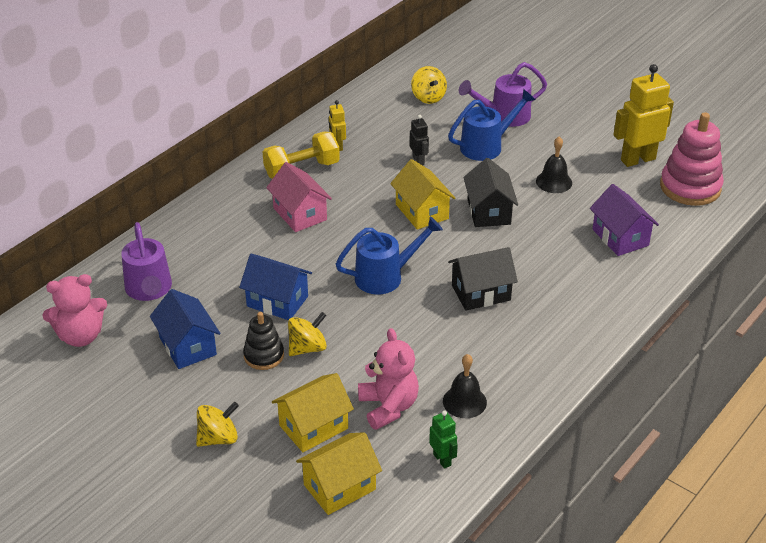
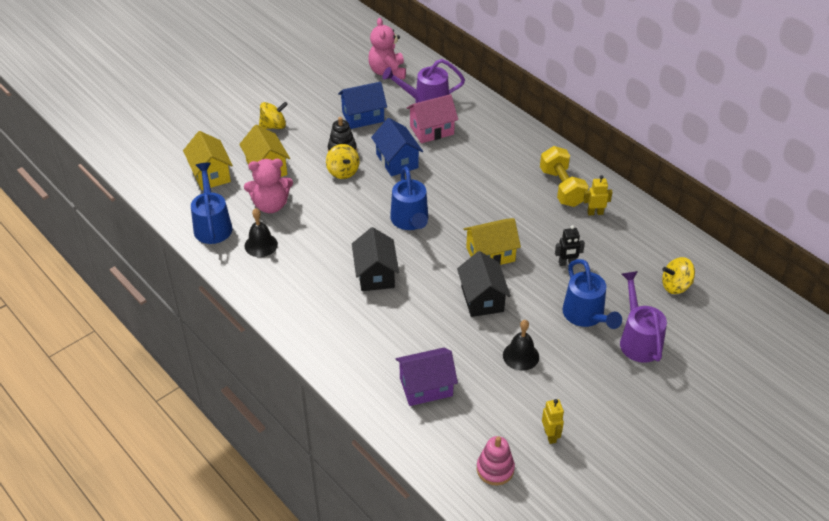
camera: 100 degrees right, 5 degrees up
yellow spinning top [196,402,239,447] -> yellow spinning top turned 90 degrees counterclockwise [259,102,288,129]
blue house [239,253,312,320] -> blue house turned 60 degrees counterclockwise [371,118,423,176]
pink house [266,162,332,232] -> pink house moved to [407,94,458,143]
green robot [429,411,458,469] -> blue watering can [191,163,232,244]
black house [463,158,518,227] -> black house turned 75 degrees clockwise [457,251,511,317]
yellow robot [613,64,674,167] -> yellow robot [542,399,564,444], size x0.50
pink stacking toy [660,112,724,206] -> pink stacking toy [477,436,515,485], size x0.57

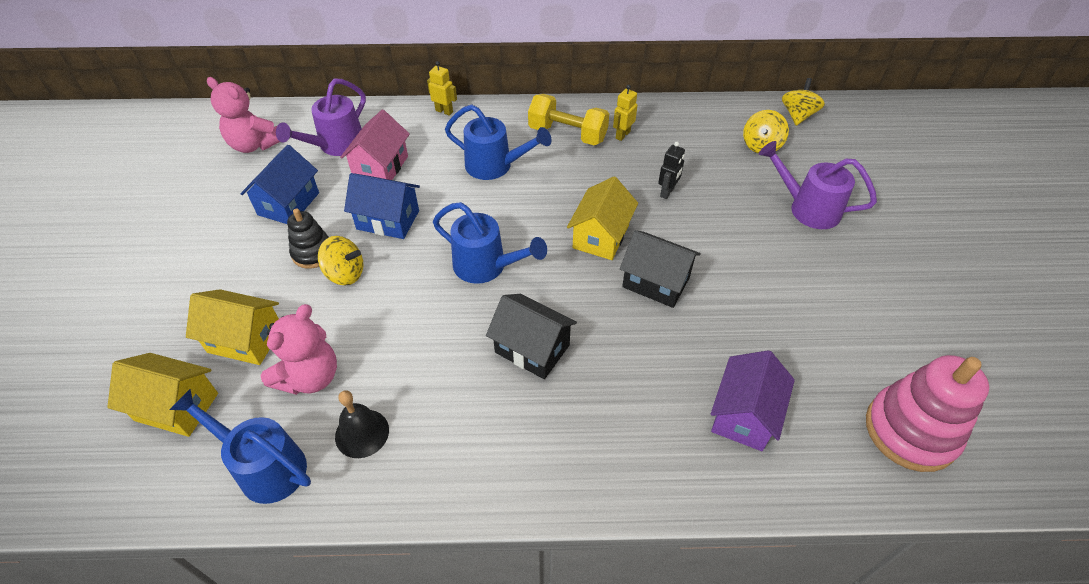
camera: 50 degrees left, 5 degrees up
yellow spinning top [259,102,288,129] -> yellow spinning top moved to [782,78,825,126]
pink stacking toy [477,436,515,485] -> pink stacking toy [866,355,989,472], size x1.75
black bell [503,320,539,371] -> none
yellow robot [542,399,564,444] -> yellow robot moved to [427,61,457,116]
blue watering can [562,259,622,329] -> blue watering can moved to [445,105,551,180]

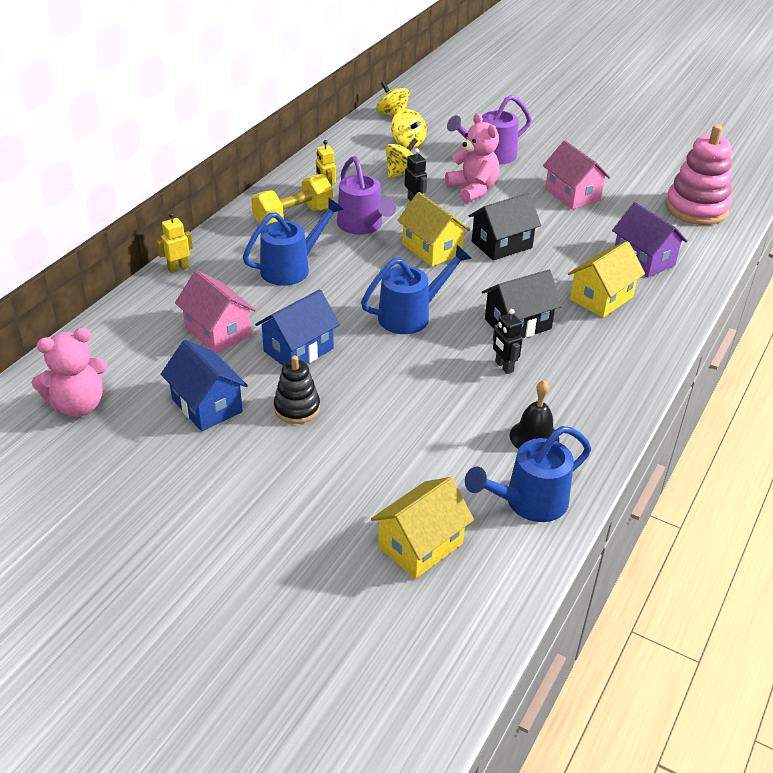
camera: 60 degrees left, 10 degrees down
yellow house [186,289,279,365] -> yellow house moved to [568,241,645,318]
pink teddy bear [261,304,337,395] -> pink teddy bear moved to [445,113,499,203]
purple watering can [276,79,366,156] -> purple watering can moved to [337,156,396,235]
yellow spinning top [318,236,363,285] -> yellow spinning top moved to [385,138,418,178]
none -> black robot [493,309,523,374]
none -> pink house [543,140,611,209]

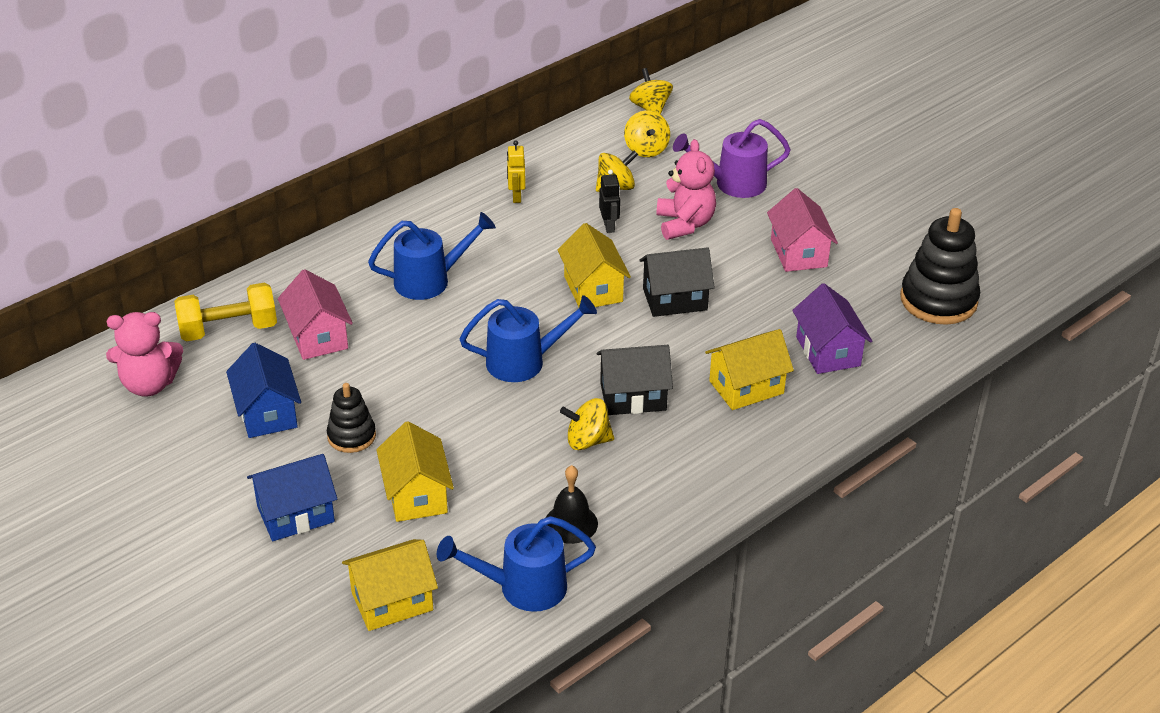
camera: 20 degrees right, 0 degrees up
yellow robot [156,213,193,273] -> none
yellow dumbbell [251,174,333,226] -> yellow dumbbell moved to [174,283,277,342]
blue house [255,290,340,366] -> blue house moved to [247,454,337,541]
purple watering can [337,156,396,235] -> none
black robot [493,309,523,374] -> yellow spinning top [560,398,614,450]
pink stacking toy [665,124,732,225] -> black stacking toy [900,208,980,325]
none -> yellow house [376,421,454,522]

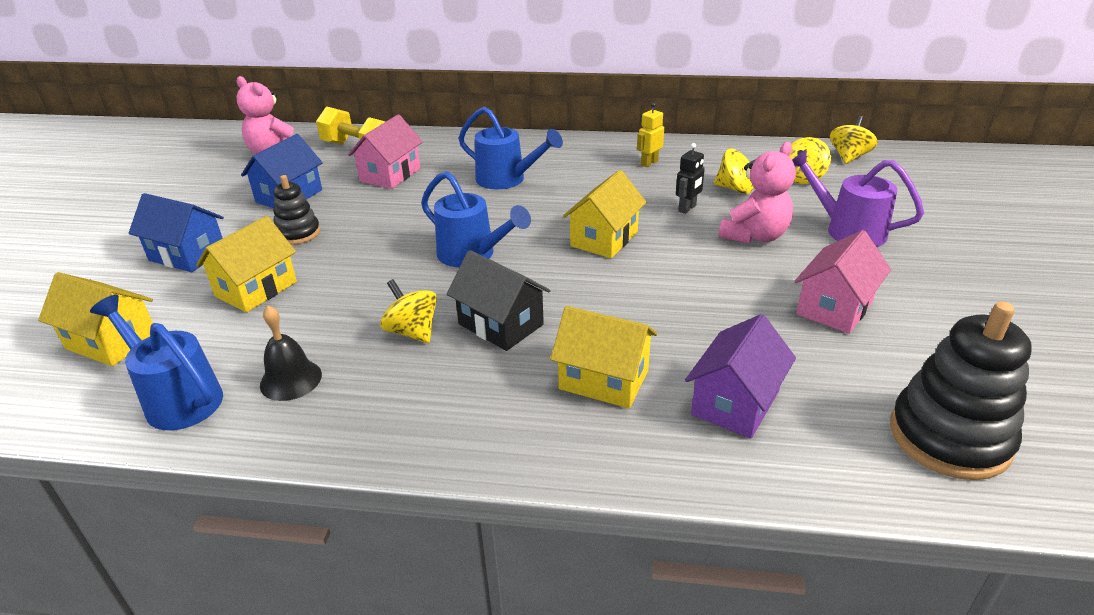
camera: 50 degrees right, 5 degrees down
black house [639,247,715,317] -> none

